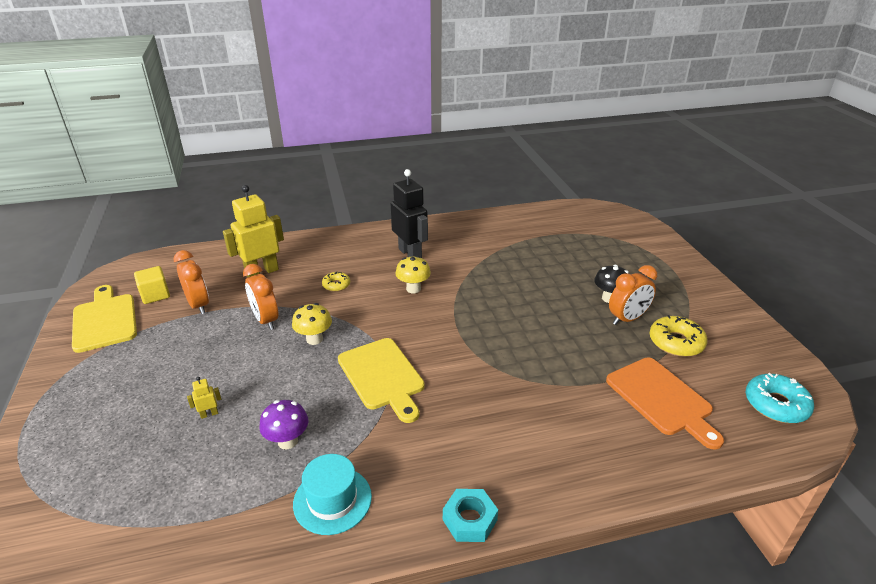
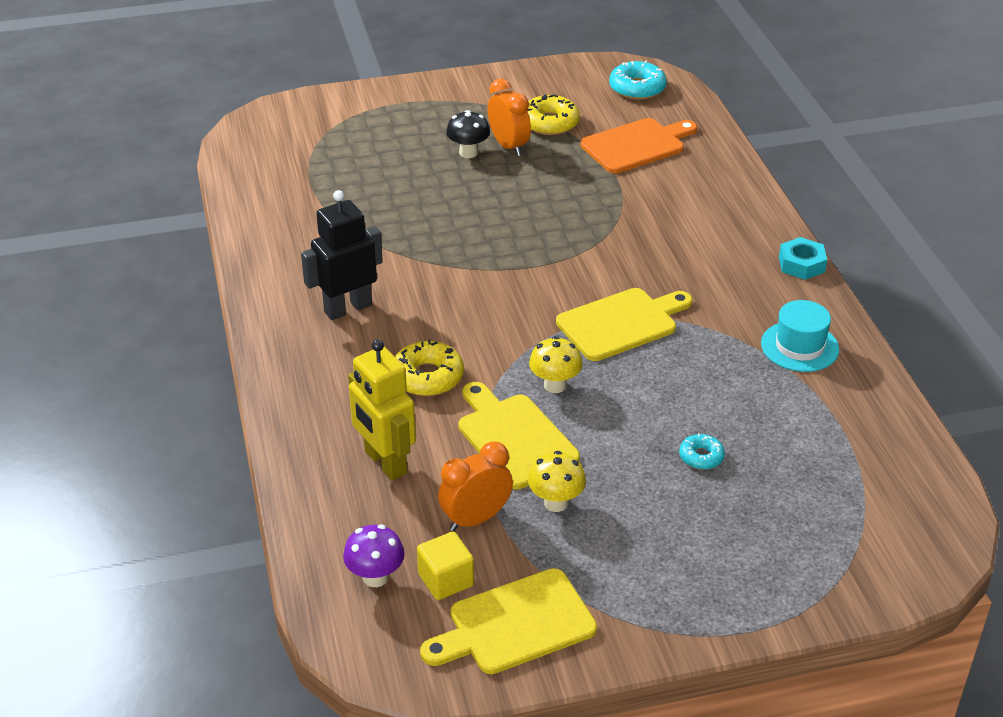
camera: 90 degrees left, 5 degrees up
yellow robot [187,377,221,419] -> turquoise donut [679,433,725,470]
orange clock [243,264,278,330] -> yellow cutting board [459,382,580,490]
purple mushroom [259,400,308,449] -> purple mushroom moved to [343,524,405,587]
yellow donut [322,272,350,292] -> yellow donut [395,339,464,396], size x1.71
yellow mushroom [396,256,431,293] -> yellow mushroom moved to [528,451,586,512]

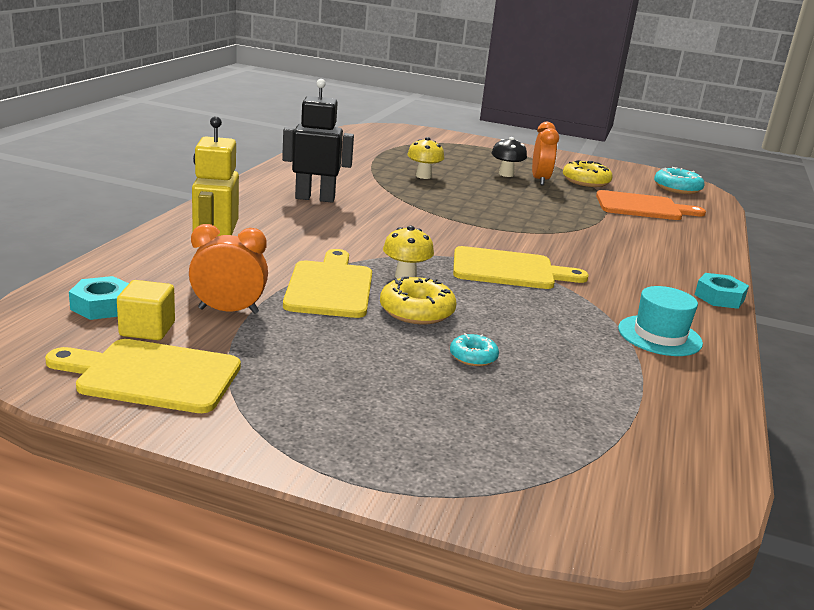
camera: 30 degrees right, 15 degrees down
purple mushroom [343,524,405,587] -> turquoise nut [69,276,129,320]
yellow donut [395,339,464,396] -> yellow donut moved to [380,277,456,324]
yellow mushroom [528,451,586,512] -> yellow mushroom moved to [407,137,444,179]

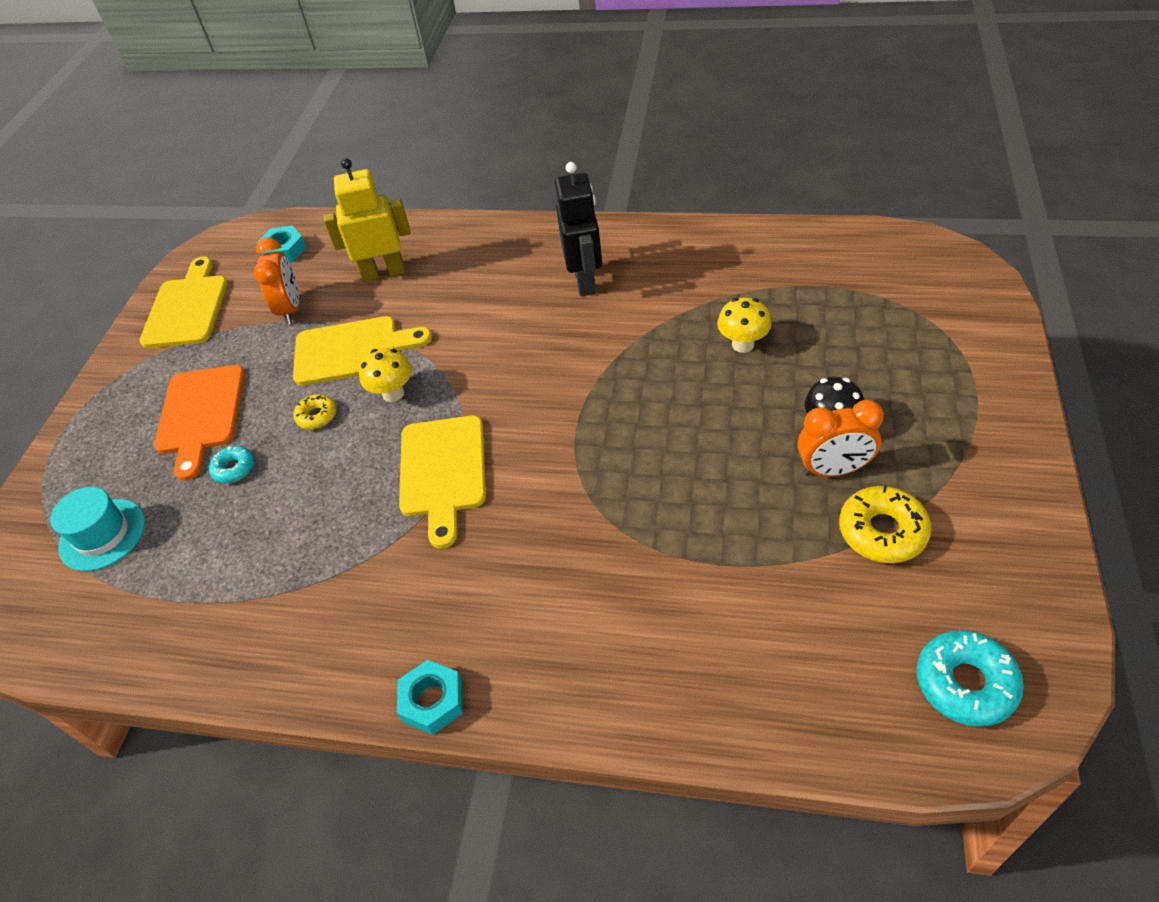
camera: 90 degrees right, 25 degrees up
yellow cube [117,280,175,340] -> none
yellow donut [380,277,456,324] -> yellow donut [293,394,336,429], size x0.59
orange cutting board [596,190,706,220] -> orange cutting board moved to [154,365,245,481]
turquoise hat [618,286,703,356] -> turquoise hat moved to [50,487,145,571]

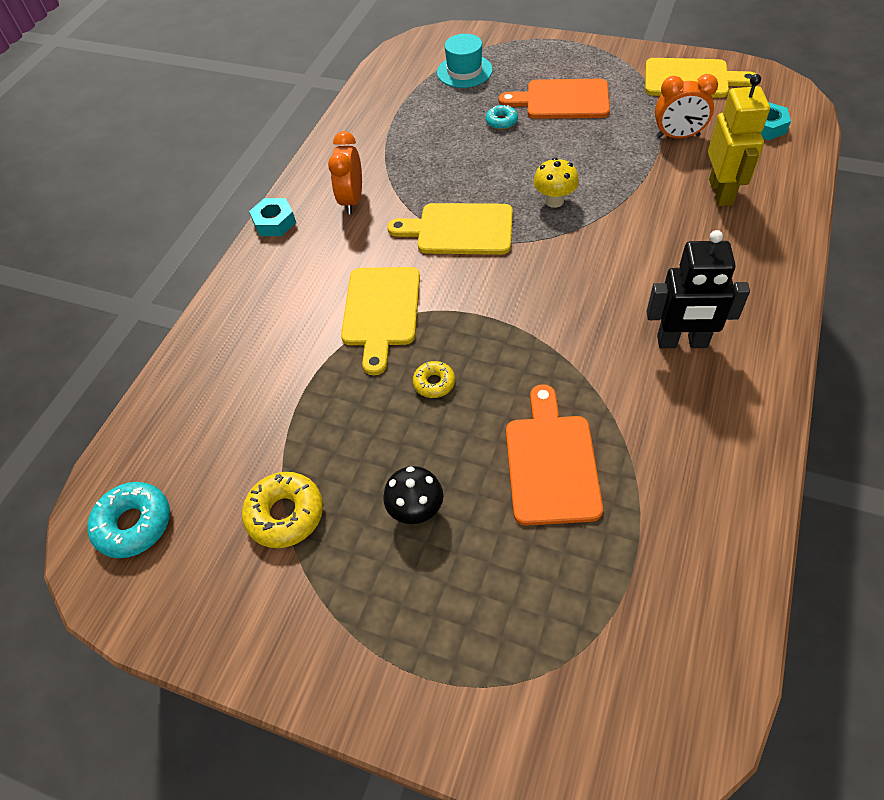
camera: 100 degrees right, 5 degrees up
yellow cutting board [293,316,432,386] -> yellow cutting board moved to [341,267,420,375]
yellow donut [293,394,336,429] -> yellow donut moved to [413,361,455,398]
yellow mushroom [717,297,771,353] -> orange cutting board [506,384,603,526]
orange clock [798,400,884,477] -> orange clock moved to [328,131,362,214]

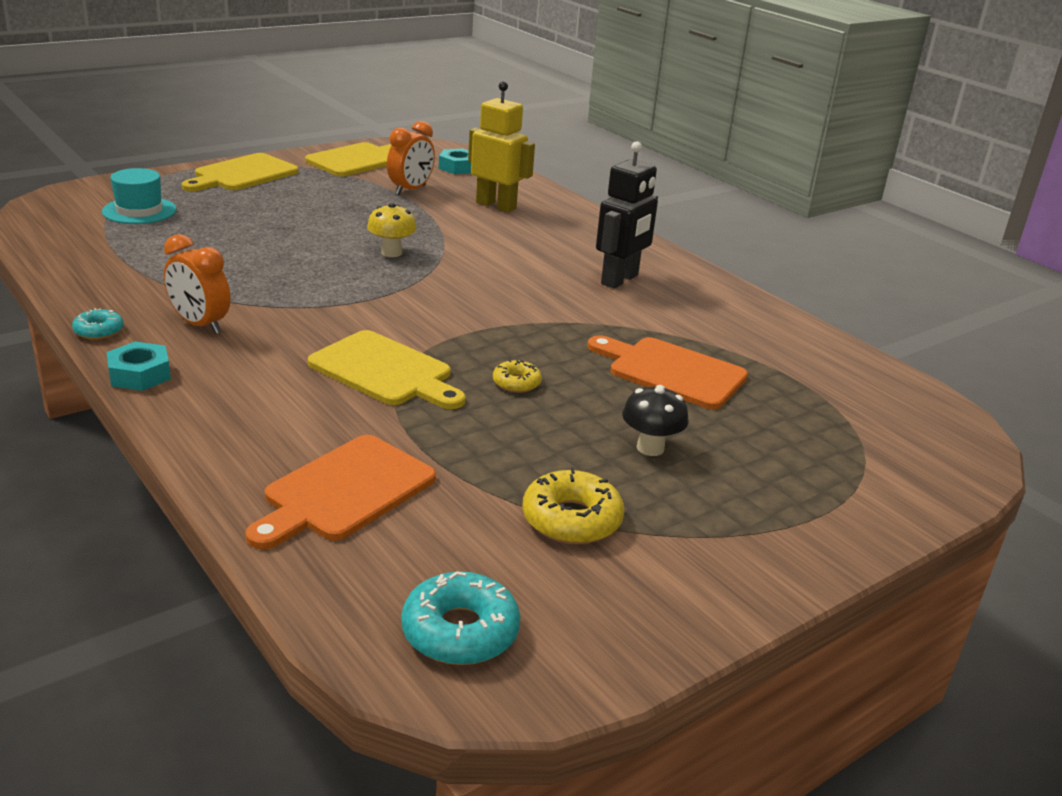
camera: 65 degrees left, 25 degrees down
yellow cutting board [387,203,513,255] -> yellow cutting board moved to [182,153,299,192]
turquoise donut [486,105,518,130] -> turquoise donut moved to [72,308,124,340]
orange cutting board [499,79,610,119] -> orange cutting board moved to [245,435,436,549]

